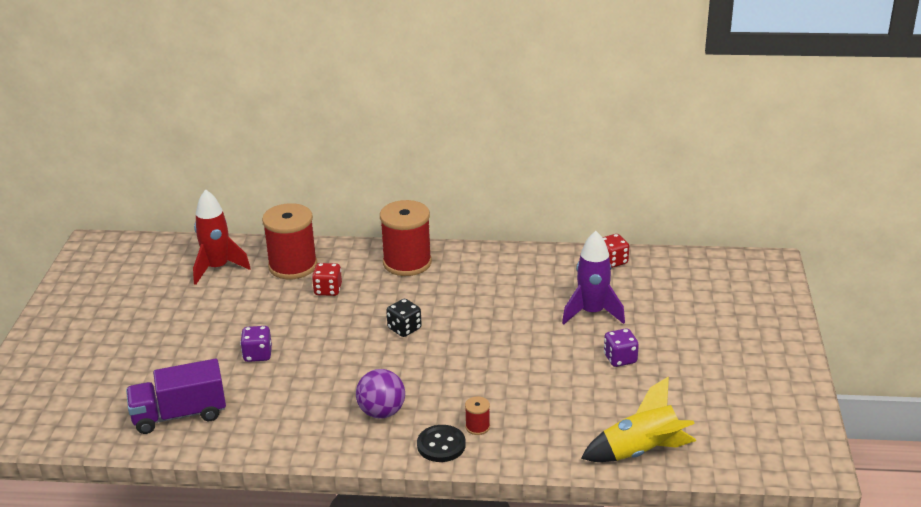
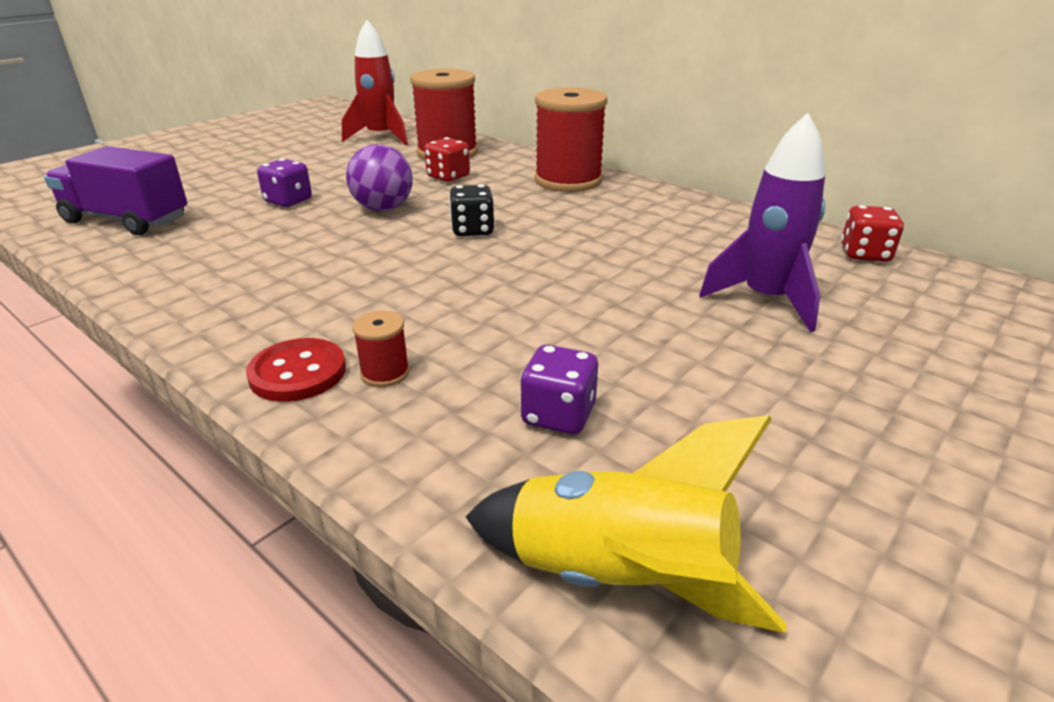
camera: 35 degrees right, 0 degrees up
purple ball [356,369,405,419] -> purple ball moved to [346,144,413,211]
black button [417,425,466,462] -> red button [246,338,346,402]
purple dice [604,328,639,367] -> purple dice moved to [520,345,598,434]

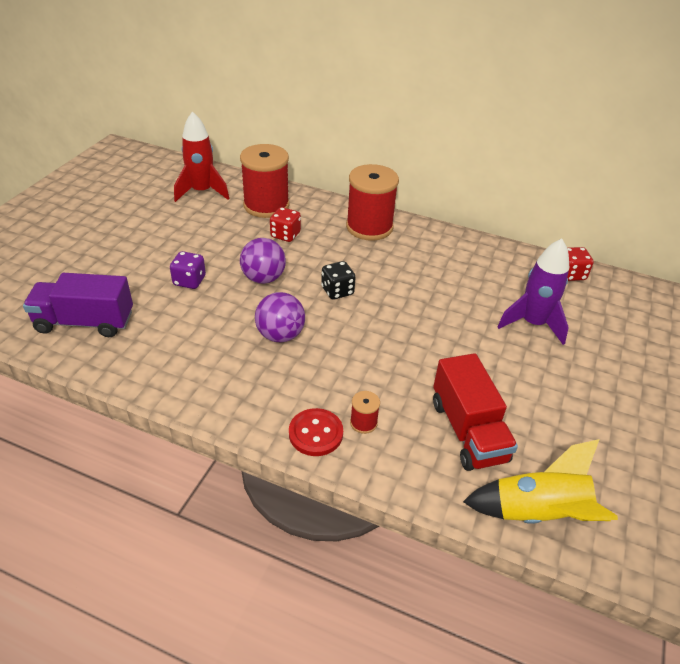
camera: 20 degrees left, 10 degrees up
purple dice [520,345,598,434] -> red truck [433,353,518,471]
none -> purple ball [255,292,305,343]

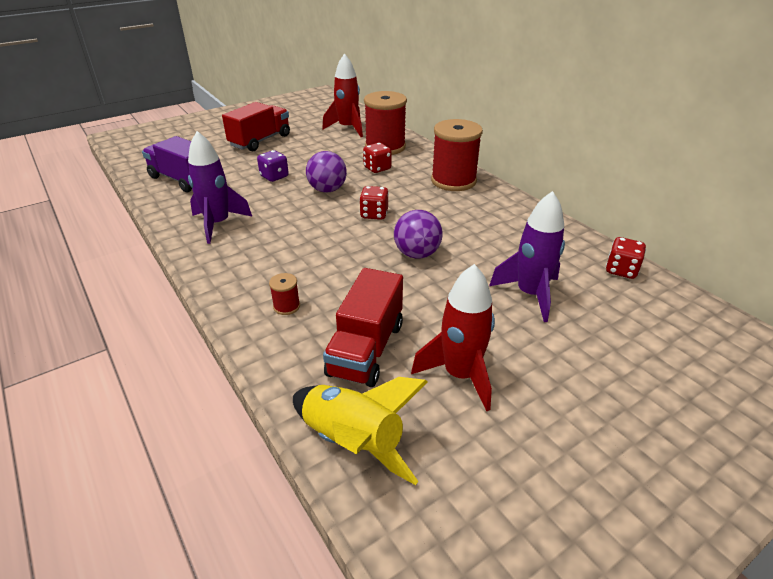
camera: 35 degrees right, 5 degrees down
purple ball [255,292,305,343] -> purple ball moved to [394,210,443,259]
red button [289,408,343,456] -> none
black dice [321,261,356,299] -> red dice [359,186,389,220]
none -> purple rocket [188,131,252,244]
none -> red truck [222,102,290,152]
none -> red rocket [411,264,495,411]

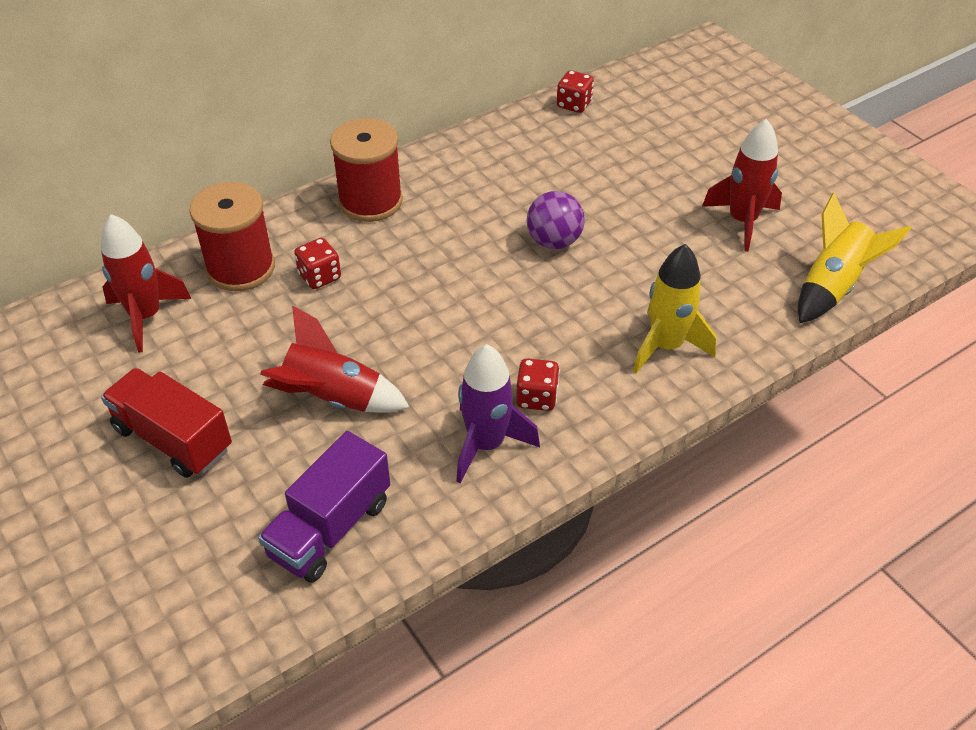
camera: 90 degrees left, 10 degrees up
purple dice [257,150,289,182] -> red rocket [260,305,410,413]
red spool [269,273,300,315] -> yellow rocket [633,244,716,374]
purple ball [306,151,347,192] -> none
red truck [323,268,403,387] -> none
red dice [359,186,389,220] -> red dice moved to [516,358,560,411]
purple rocket [489,191,565,322] -> none

